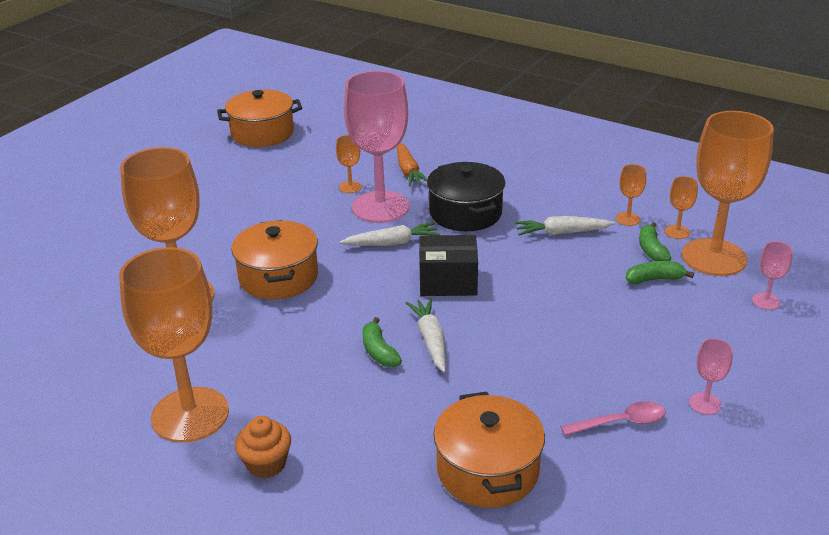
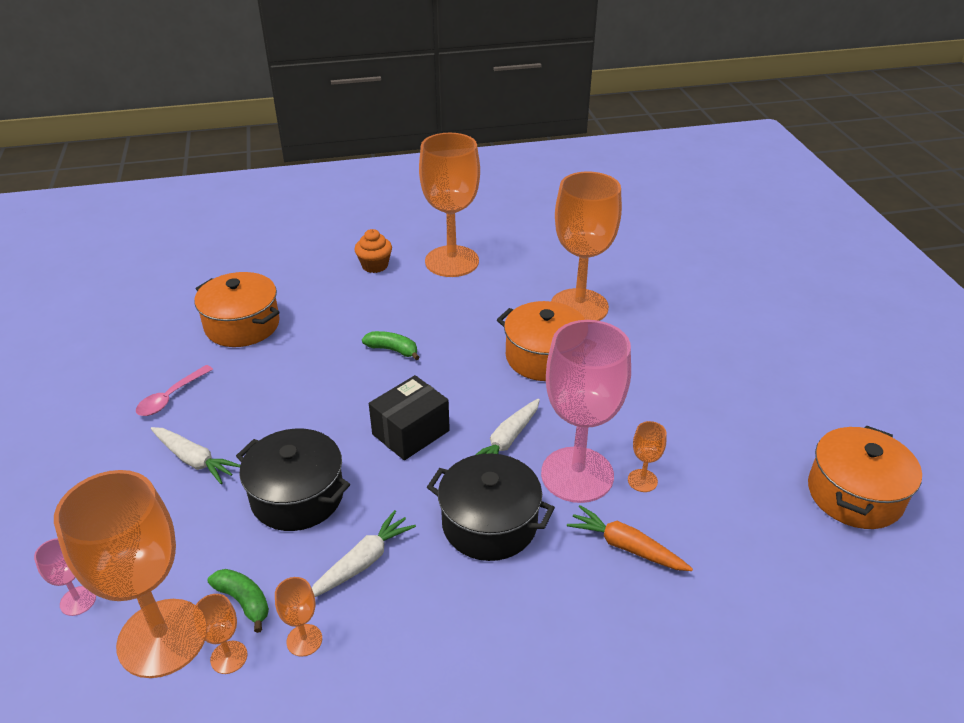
camera: 135 degrees right, 5 degrees up
white carrot [406,298,446,372] -> white carrot moved to [151,427,240,484]
green banana [626,261,694,284] -> none
pink goblet [689,338,733,415] -> none
none -> black pot [236,428,350,531]

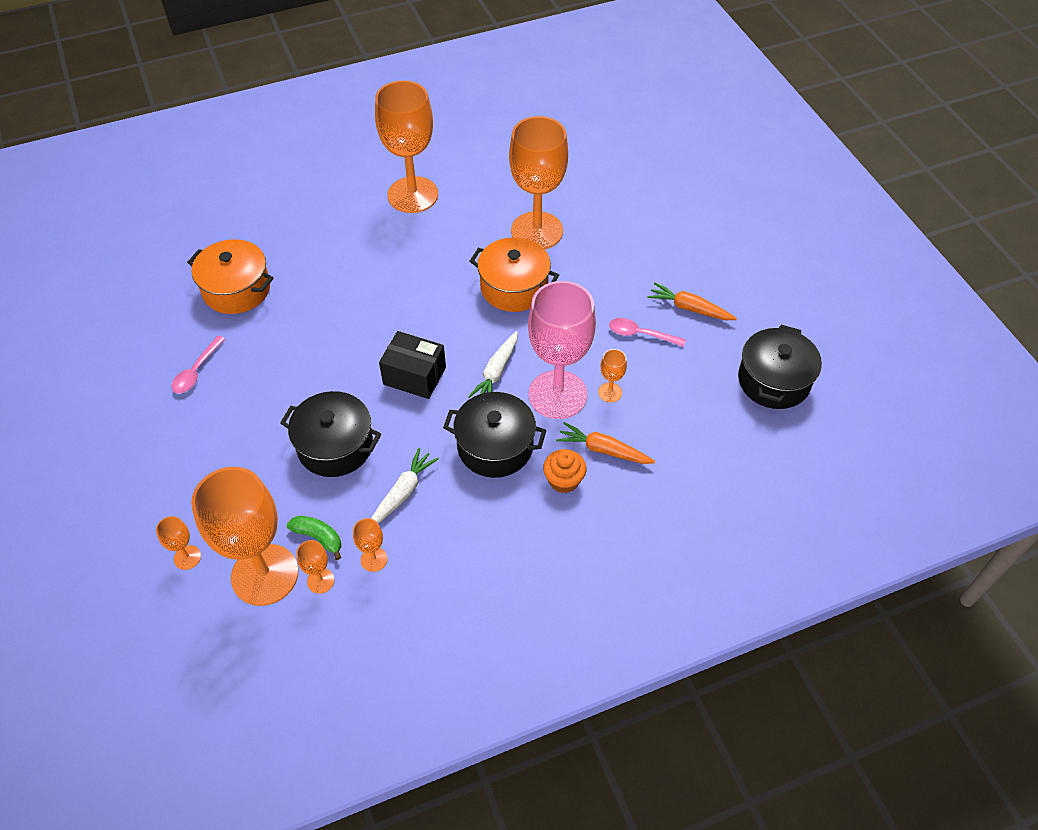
camera: 10 degrees left, 15 degrees up
pink goblet [34,538,96,616] -> orange goblet [156,516,201,570]
white carrot [151,427,240,484] -> none
orange cupcake [354,229,392,273] -> orange cupcake moved to [543,449,587,493]
green banana [362,331,420,360] -> none
black box [369,375,450,460] -> black box turned 75 degrees clockwise [379,331,446,399]
orange pot [808,425,922,529] -> black pot [738,324,822,409]
none -> pink spoon [609,318,686,347]
none -> orange carrot [647,283,737,320]

